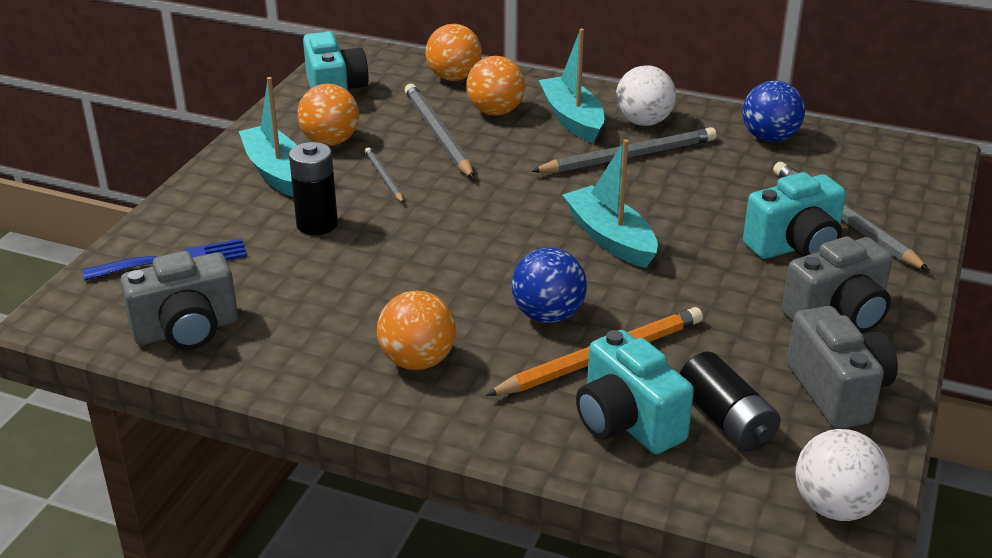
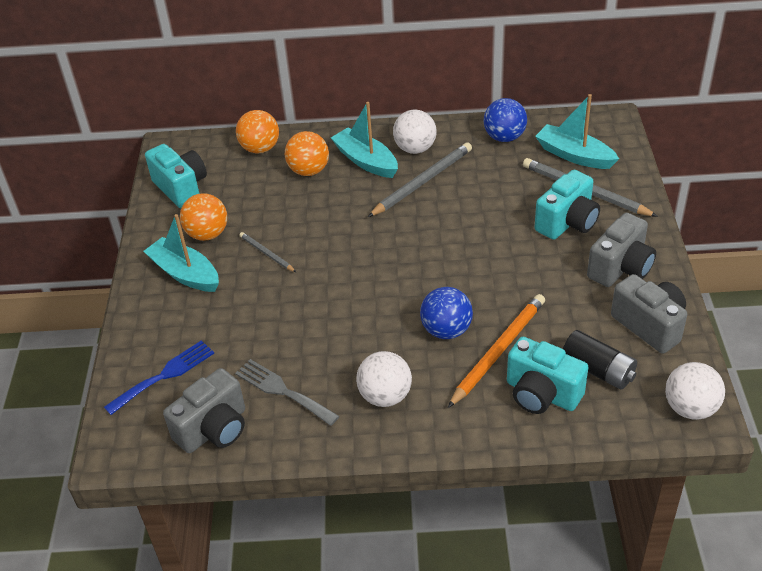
camera: 20 degrees left, 10 degrees up
black battery [289,142,338,235] -> none
orange ball [377,291,456,370] -> white ball [356,351,412,407]
grey pencil [404,84,474,179] -> none
turquoise boat [562,139,658,268] -> turquoise boat moved to [535,94,619,169]
none -> grey fork [235,359,339,426]

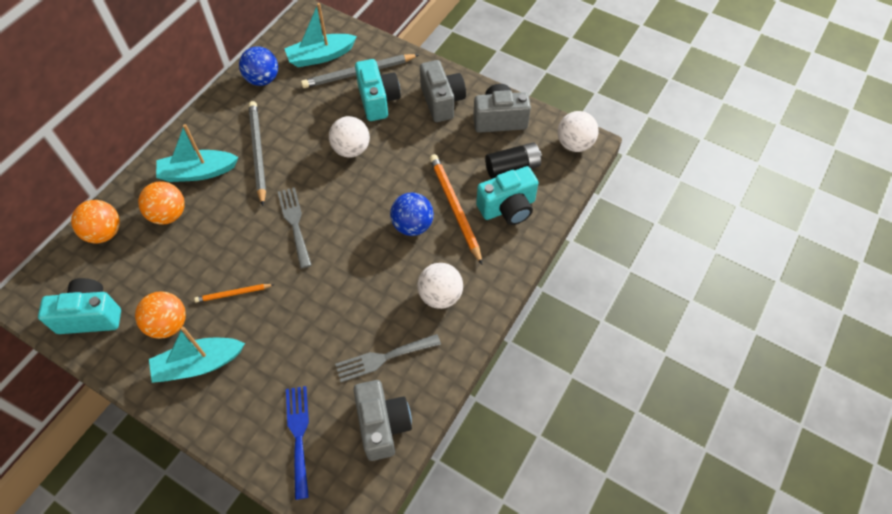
camera: 60 degrees left, 15 degrees up
grey pencil [239,232,296,272] -> orange pencil [194,284,275,302]
white ball [393,110,437,154] -> white ball moved to [329,116,370,158]
none -> grey fork [278,187,311,269]

